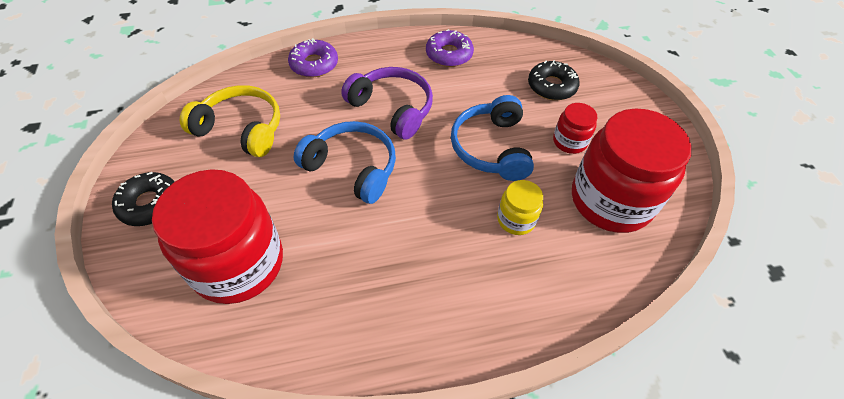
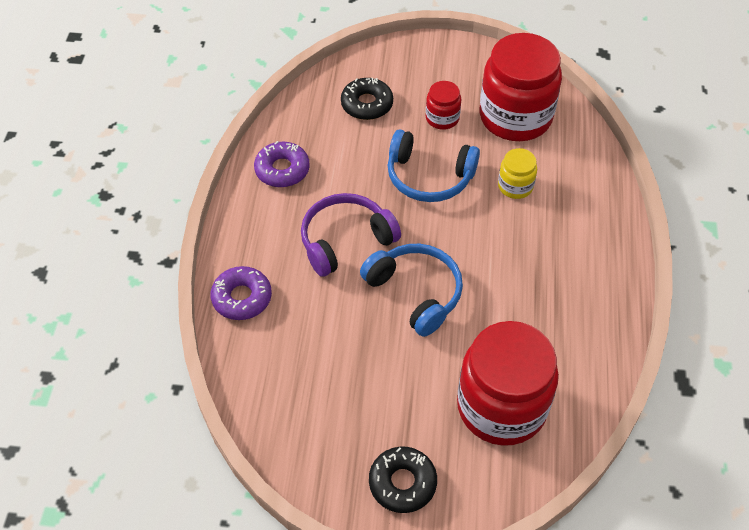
camera: 70 degrees left, 0 degrees up
yellow headphones [180,85,280,157] -> none
blue headphones [294,121,396,204] -> blue headphones turned 90 degrees clockwise [360,244,463,337]

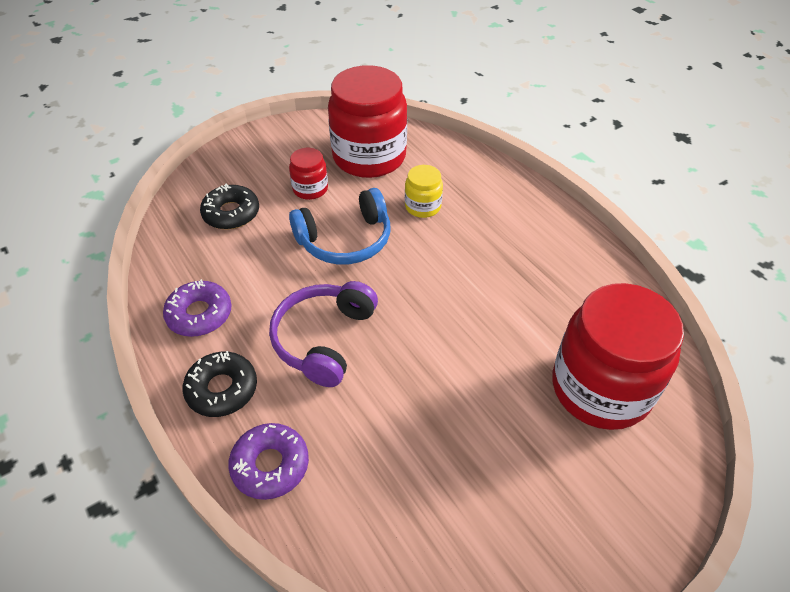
camera: 40 degrees left, 5 degrees down
blue headphones [360,244,463,337] -> none
black donut [369,446,437,513] -> black donut moved to [183,351,257,417]

